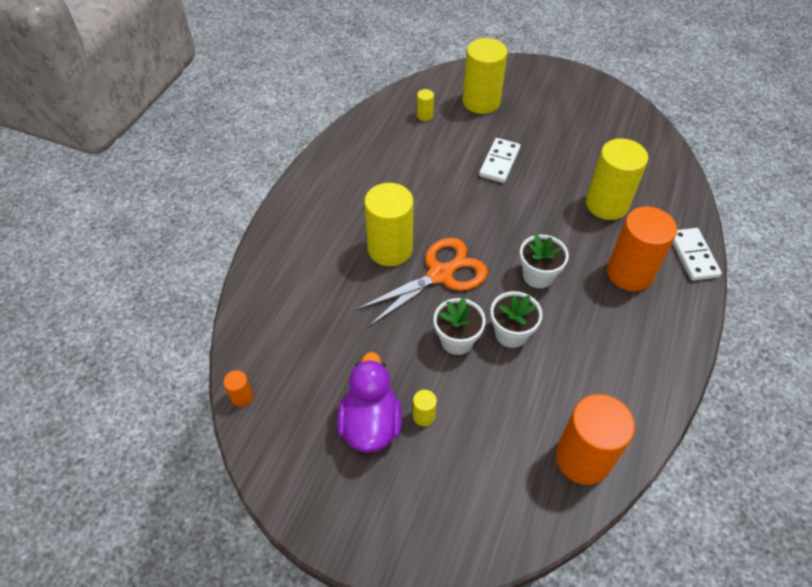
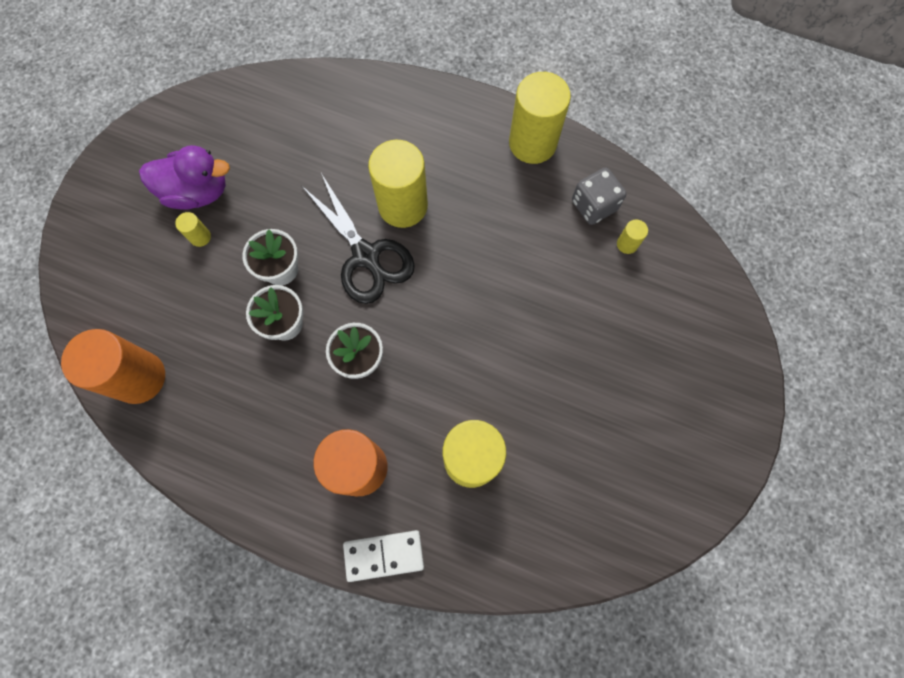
camera: 90 degrees right, 20 degrees up
orange cylinder [223,370,253,407] -> none
orange scissors [355,238,488,327] -> black scissors [301,173,415,304]
yellow cylinder [463,38,508,114] -> yellow cylinder moved to [509,72,571,164]
white domino [479,138,521,183] -> none
none -> grey dice [572,167,626,225]

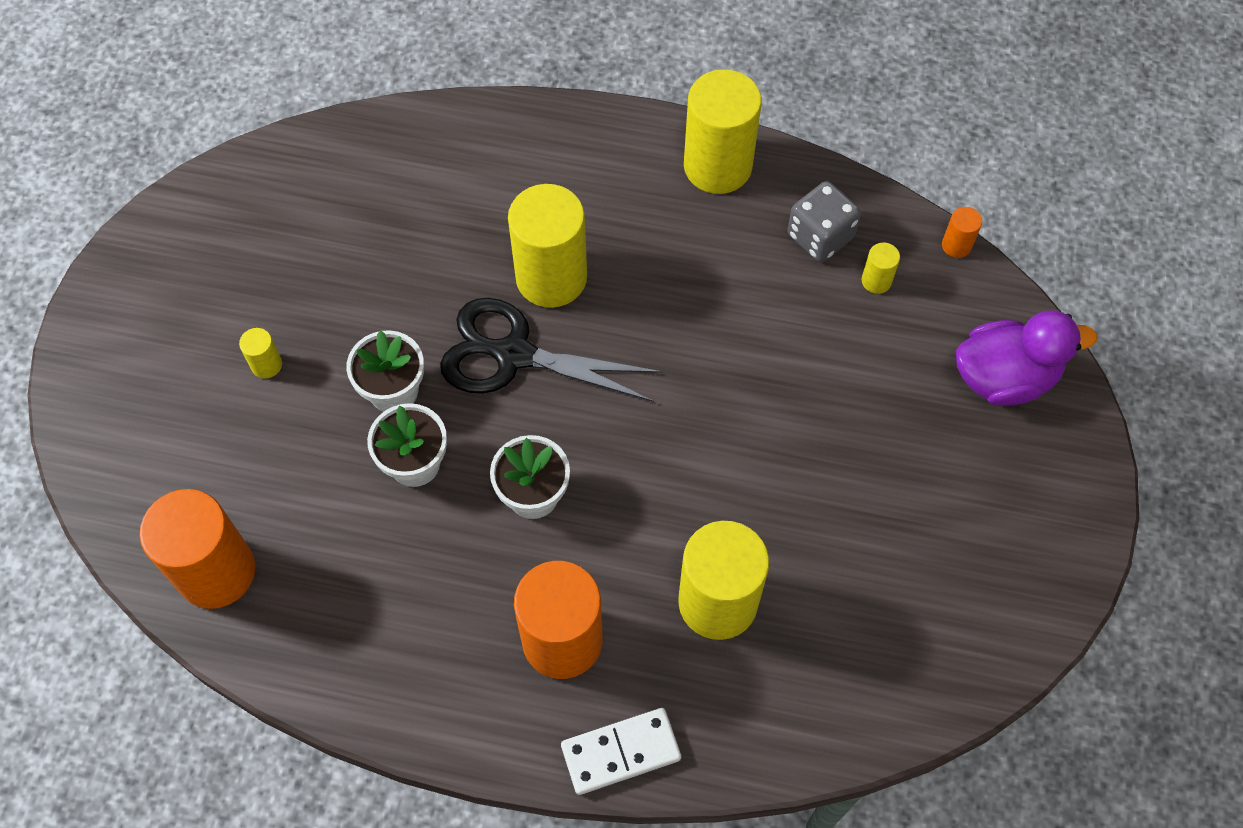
camera: 10 degrees left, 10 degrees down
purple duck [139,145,230,210] -> purple duck moved to [956,311,1097,406]
black scissors [301,173,415,304] -> black scissors turned 150 degrees clockwise [440,298,663,402]
none -> orange cylinder [942,207,982,258]

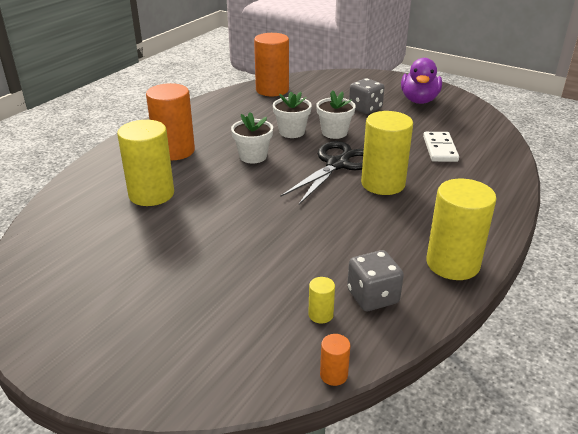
camera: 110 degrees right, 30 degrees down
yellow cylinder [239,328,282,379] -> grey dice [349,78,384,114]
white domino [561,708,681,795] -> white domino moved to [423,132,459,162]
purple duck [956,311,1097,406] -> purple duck moved to [401,58,442,104]

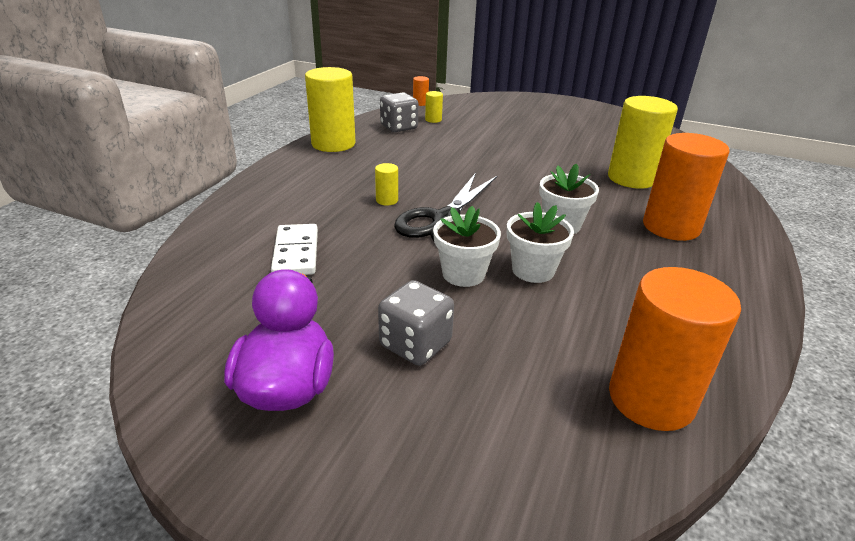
camera: 170 degrees right, 0 degrees up
yellow cylinder [361,111,413,195] -> yellow cylinder [375,163,398,206], size x0.43

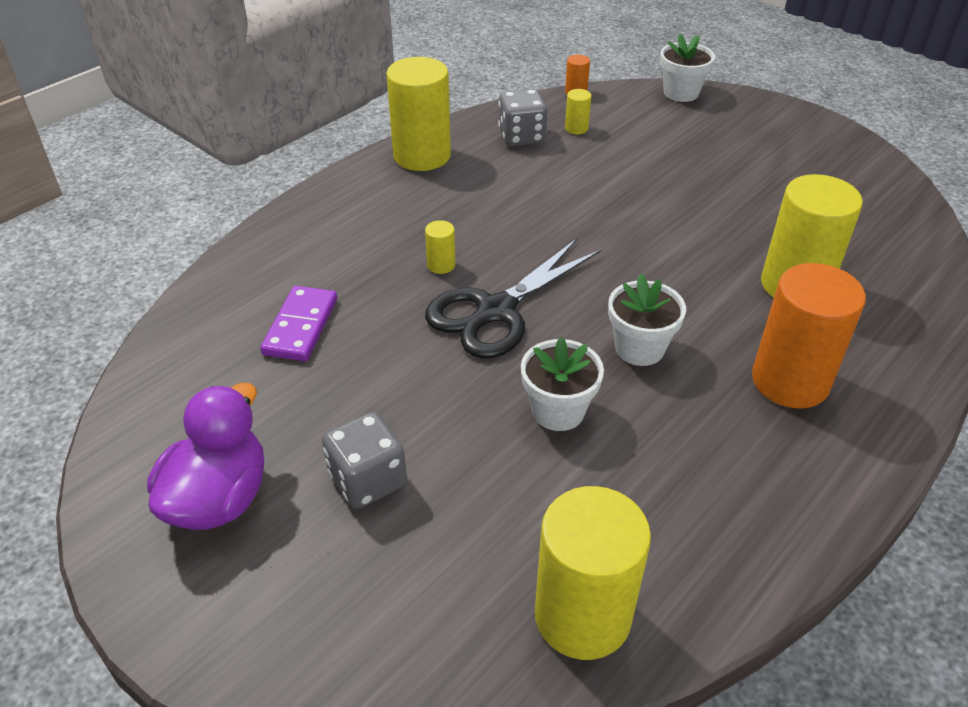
camera: 20 degrees right, 10 degrees up
white domino [271,224,318,275] -> purple domino [260,286,337,361]
white flower pot [433,206,501,287] -> white flower pot moved to [660,34,715,102]
orange cylinder [609,267,741,431] -> yellow cylinder [535,486,651,660]

